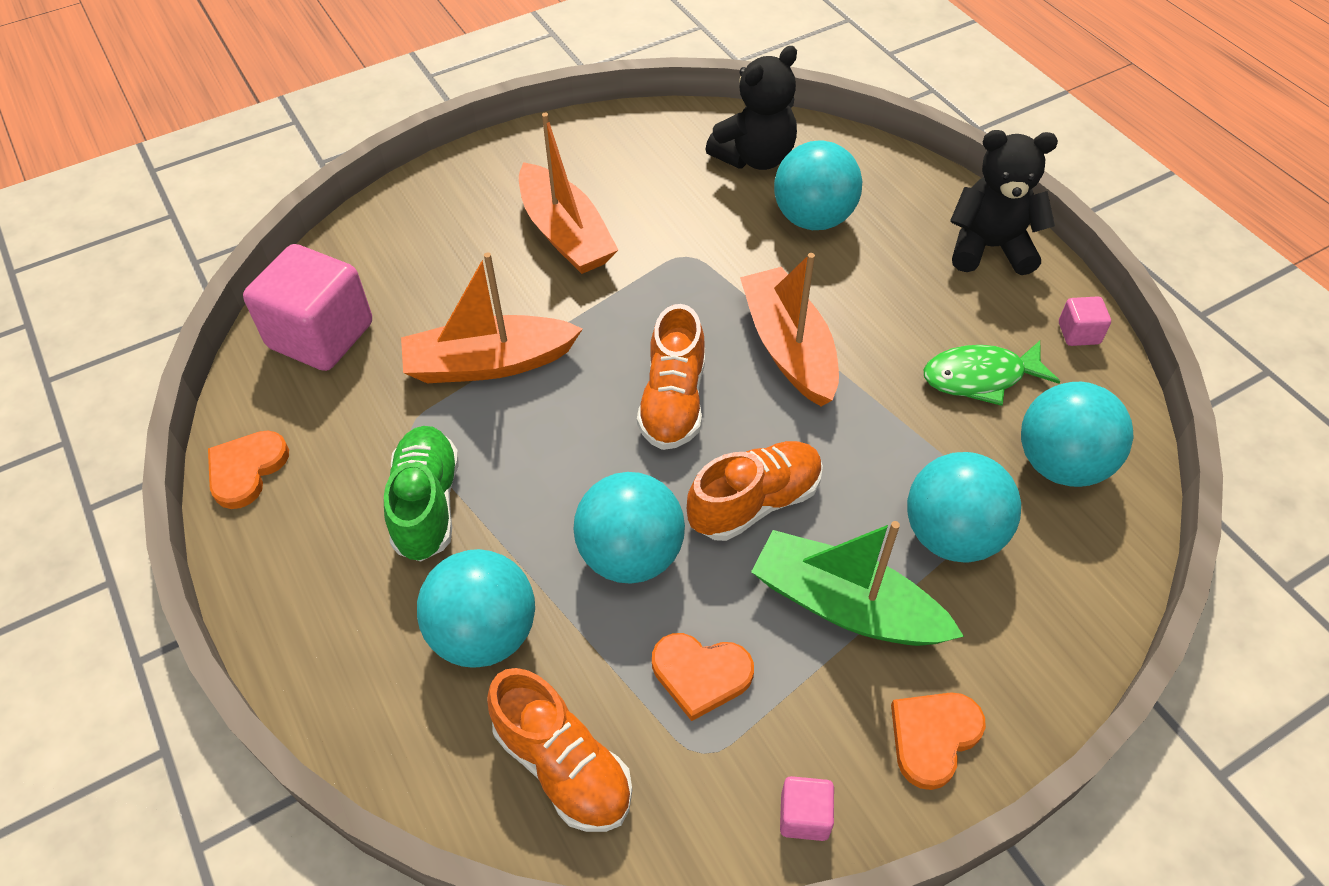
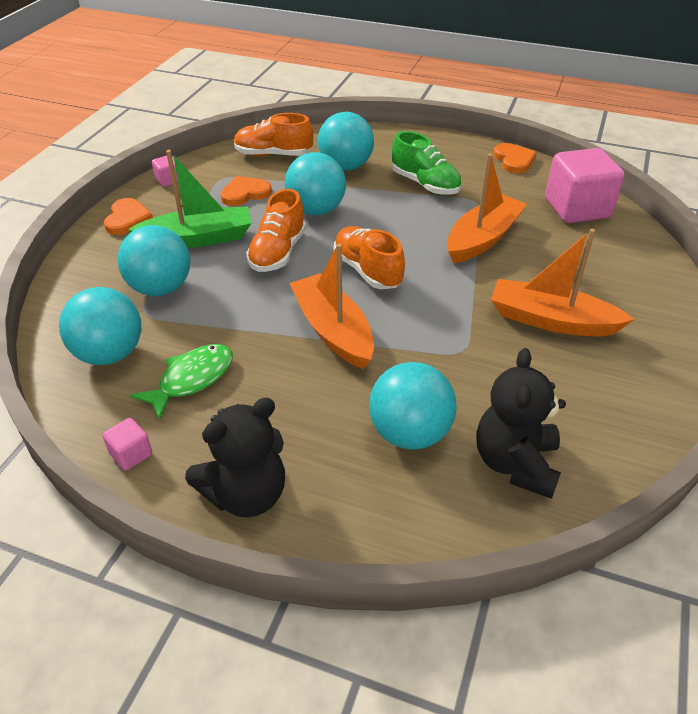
camera: 140 degrees right, 10 degrees down
orange boat [740,253,839,406] -> orange boat turned 150 degrees counterclockwise [290,244,374,369]

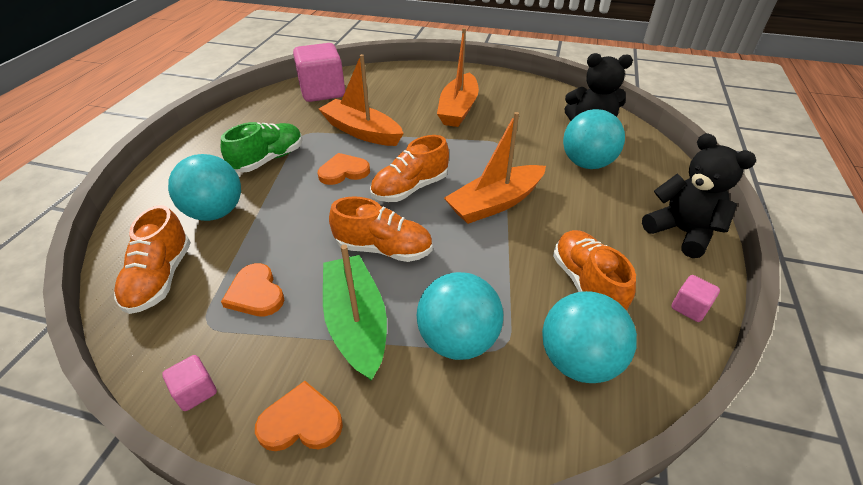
camera: 95 degrees left, 0 degrees up
green fish [130,344,233,420] -> orange shoe [553,230,636,311]
turquoise ball [285,152,346,215] -> none
orange heart [493,143,536,173] -> orange heart moved to [318,153,370,185]

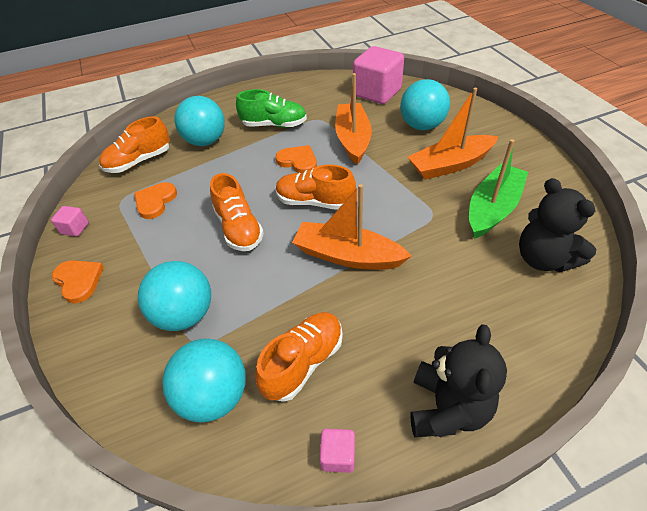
camera: 55 degrees right, 5 degrees up
green boat [323,245,387,380] -> green boat moved to [469,139,528,239]
turquoise ball [563,109,625,169] -> turquoise ball moved to [400,79,450,130]

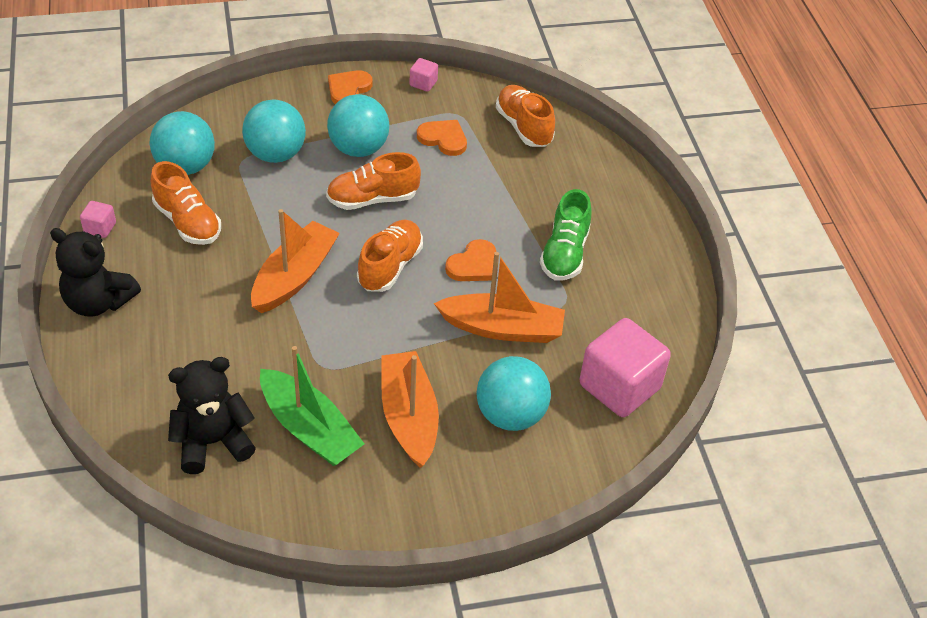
camera: 95 degrees right, 0 degrees up
orange heart [52,260,104,303] -> orange heart turned 150 degrees clockwise [328,70,372,104]
turquoise ball [174,96,225,146] -> turquoise ball moved to [327,94,390,157]

